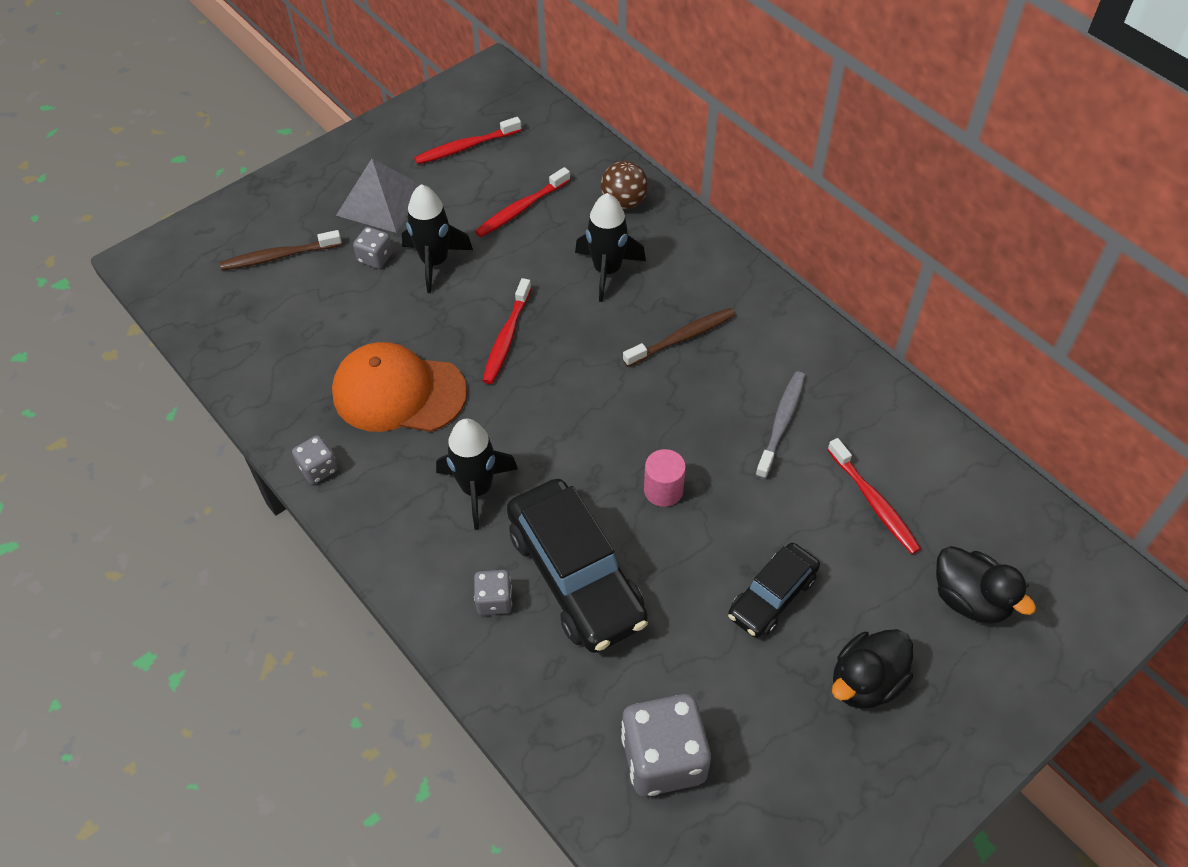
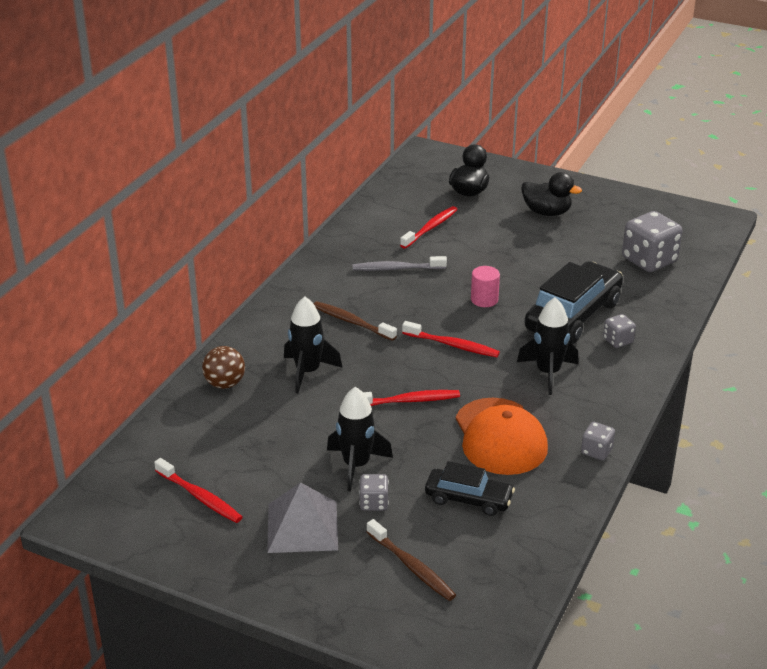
camera: 115 degrees left, 20 degrees down
red toothbrush [475,167,570,237] -> red toothbrush moved to [402,321,500,357]
black car [728,543,820,638] -> black car moved to [425,461,515,516]

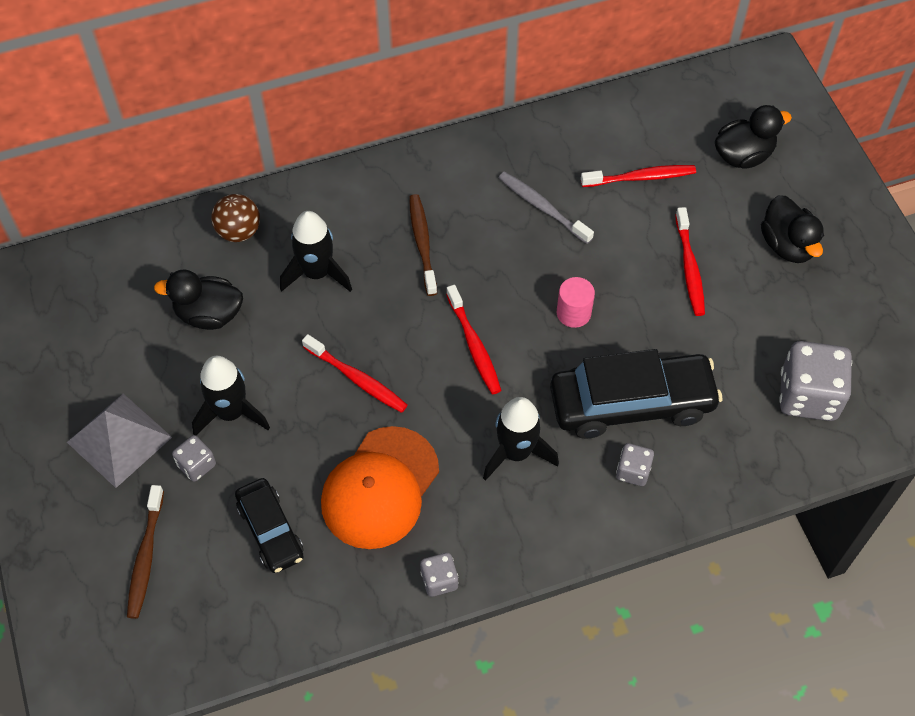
camera: 45 degrees right, 25 degrees up
red toothbrush [154,458,243,523] -> red toothbrush moved to [675,207,705,316]
none -> black duck [154,270,243,330]

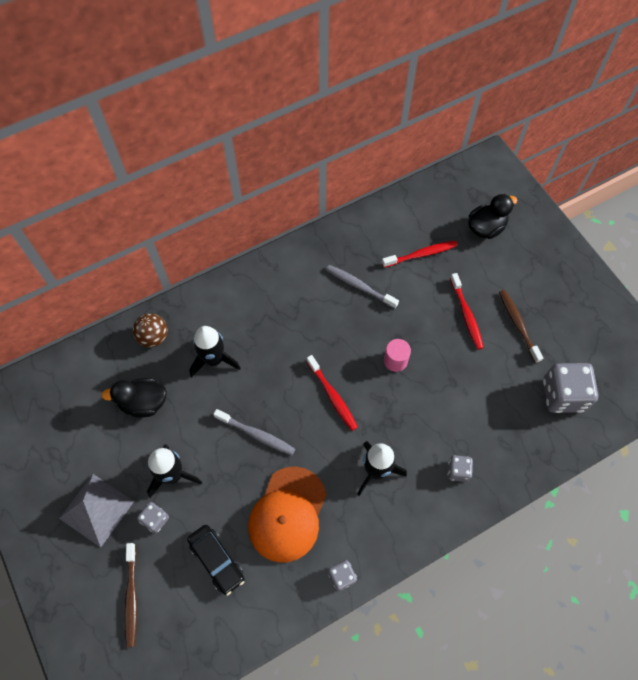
camera: 10 degrees left, 5 degrees up
red toothbrush [302,334,408,413] -> grey toothbrush [213,409,295,455]
brown toothbrush [409,194,437,296] -> brown toothbrush moved to [499,290,543,363]
black car [550,349,722,439] -> none
black duck [761,195,824,263] -> none

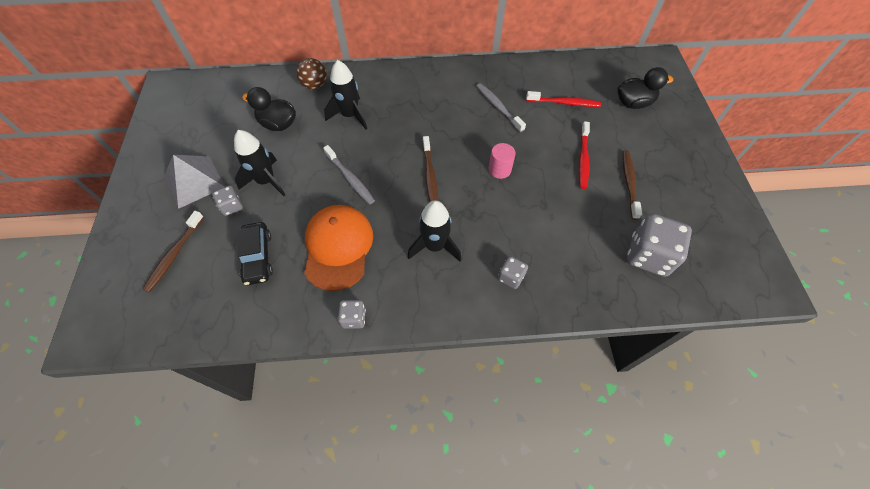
camera: 25 degrees right, 5 degrees down
orange cap [248,467,327,563] -> orange cap turned 135 degrees clockwise [304,205,373,291]
red toothbrush [306,355,358,431] -> brown toothbrush [423,136,438,202]

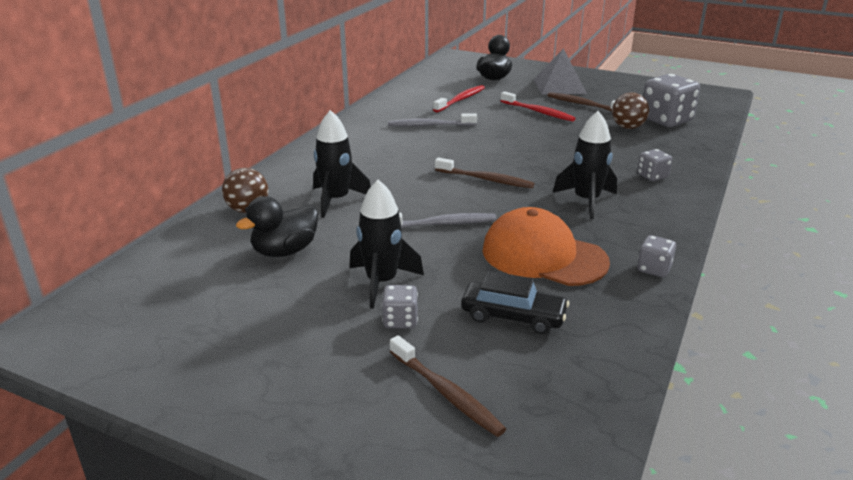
camera: 60 degrees left, 30 degrees down
grey pyramid [164,155,225,209] -> grey pyramid moved to [534,48,587,95]
pink cylinder [489,143,516,179] -> none
none -> brown ball [612,92,649,129]

